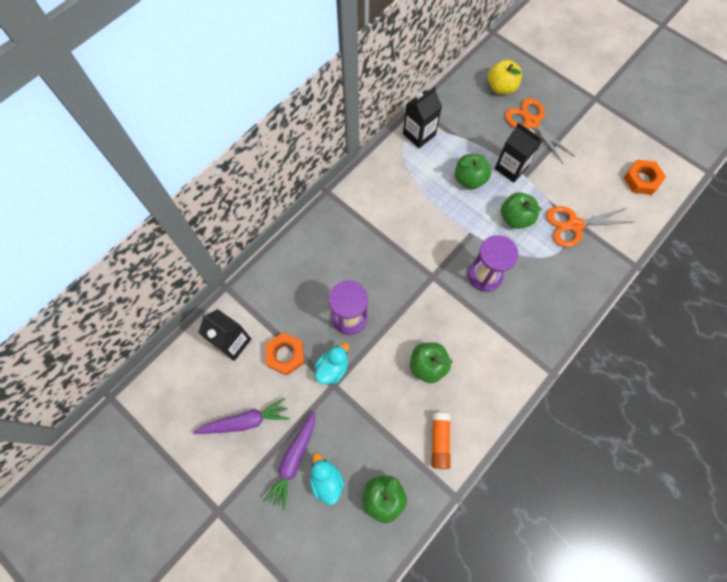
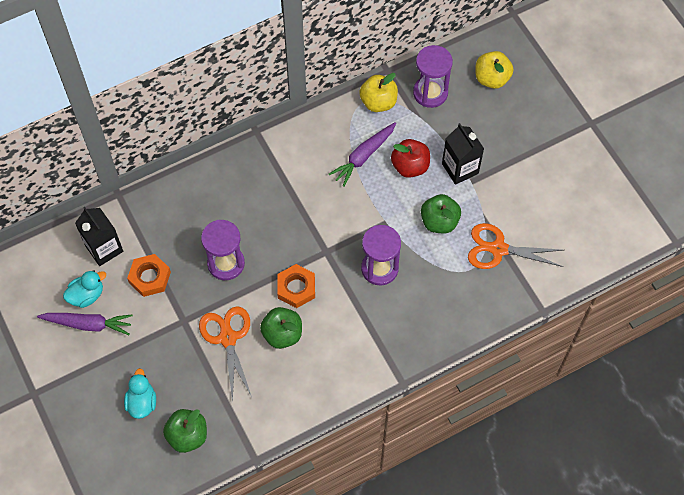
camera: 20 degrees right, 5 degrees down
purple carrot [263,411,315,510] -> purple carrot moved to [329,122,396,187]
turquoise duck [314,343,349,384] -> turquoise duck moved to [63,270,106,308]
black carton [403,87,442,148] -> yellow apple [359,73,398,112]
orange glue stick [431,413,451,469] -> none
green apple [455,154,491,189] -> red apple [391,139,430,178]
orange scissors [505,98,575,164] -> orange scissors moved to [199,306,252,403]
orange nut [623,159,666,195] -> orange nut moved to [277,264,315,308]
none -> purple hourglass [413,45,453,108]

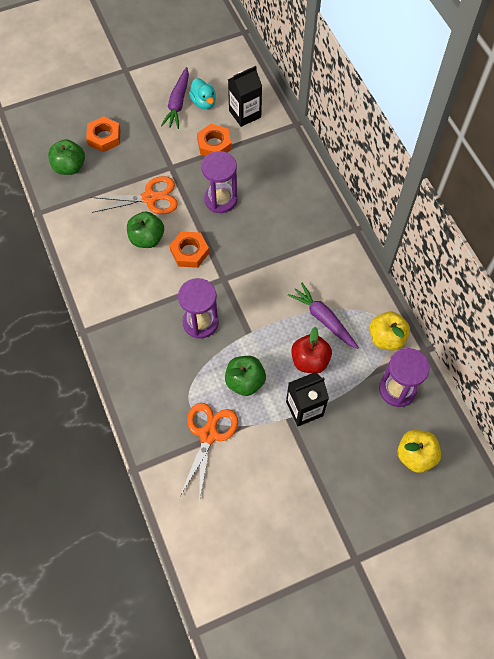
camera: 95 degrees right, 0 degrees up
turquoise duck [124,368,156,419] -> orange nut [86,116,120,152]

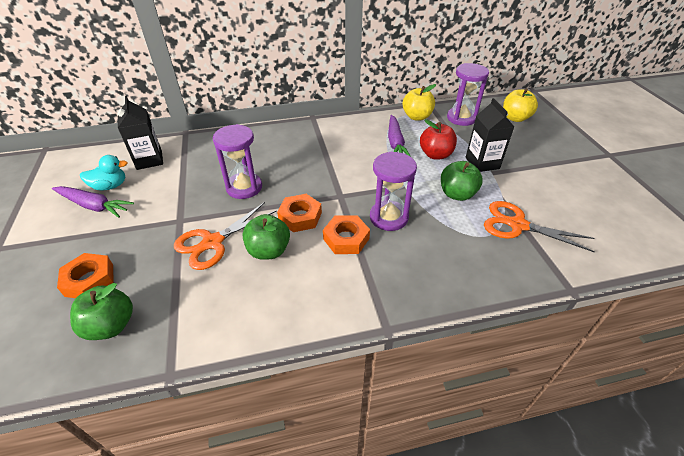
camera: 80 degrees left, 20 degrees down
orange scissors [90,176,178,214] -> orange scissors turned 135 degrees counterclockwise [174,202,277,270]
orange nut [197,124,232,156] -> orange nut moved to [323,215,370,254]
purple carrot [288,283,359,349] -> purple carrot turned 60 degrees counterclockwise [388,115,411,157]

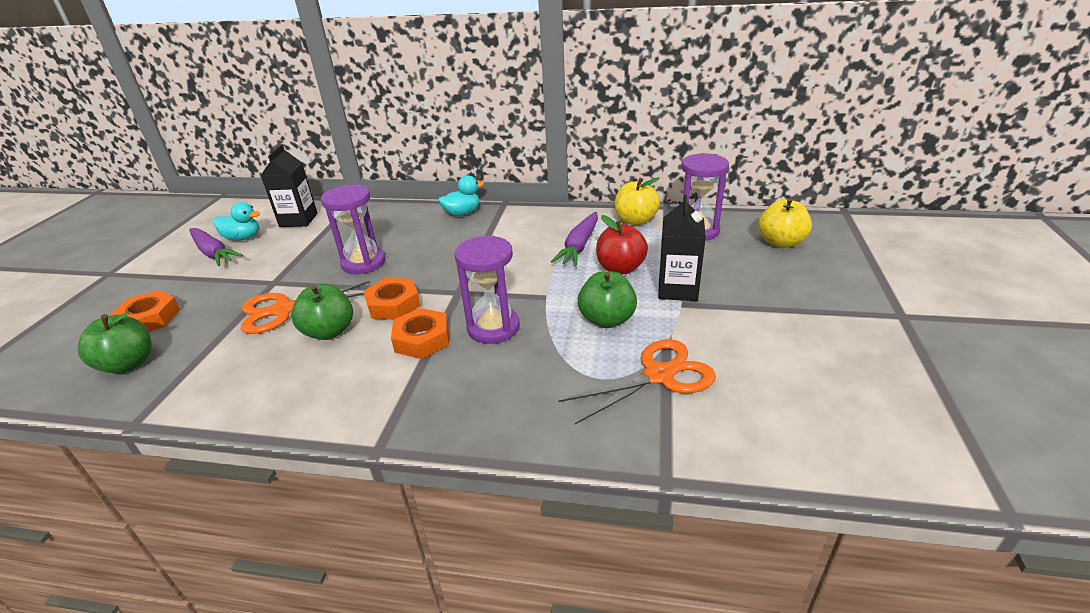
camera: 25 degrees right, 10 degrees down
orange scissors [484,201,595,252] -> orange scissors turned 105 degrees clockwise [559,339,716,424]
none -> turquoise duck [438,175,484,216]

